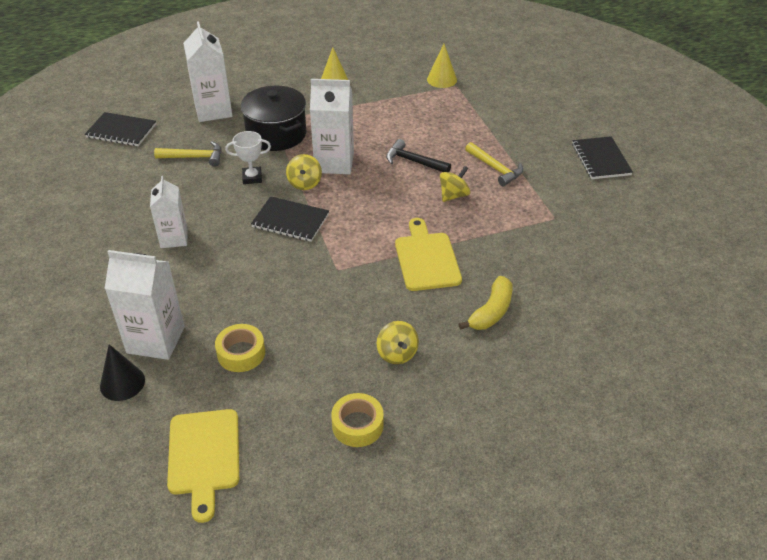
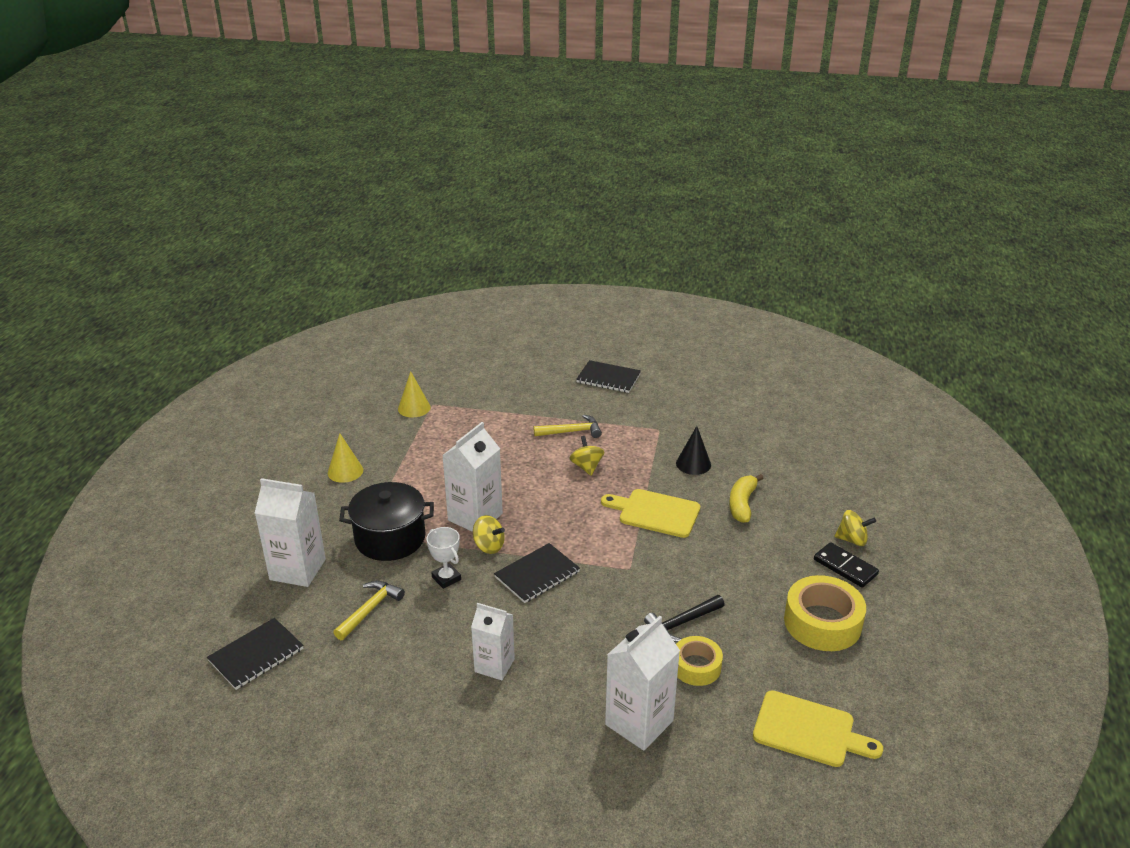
camera: 60 degrees left, 10 degrees down
black cone [100,344,145,401] -> black cone moved to [676,426,711,475]
white trophy [225,131,271,184] -> white trophy turned 60 degrees counterclockwise [427,527,461,589]
yellow tape [331,393,384,447] -> yellow tape [784,575,866,651], size x1.63
yellow spinning top [377,321,419,364] -> yellow spinning top moved to [834,510,876,546]
black hammer [386,139,451,172] -> black hammer moved to [644,595,725,642]
yellow banana [458,276,513,330] -> yellow banana turned 135 degrees counterclockwise [729,474,763,523]
none -> black domino [814,542,879,588]

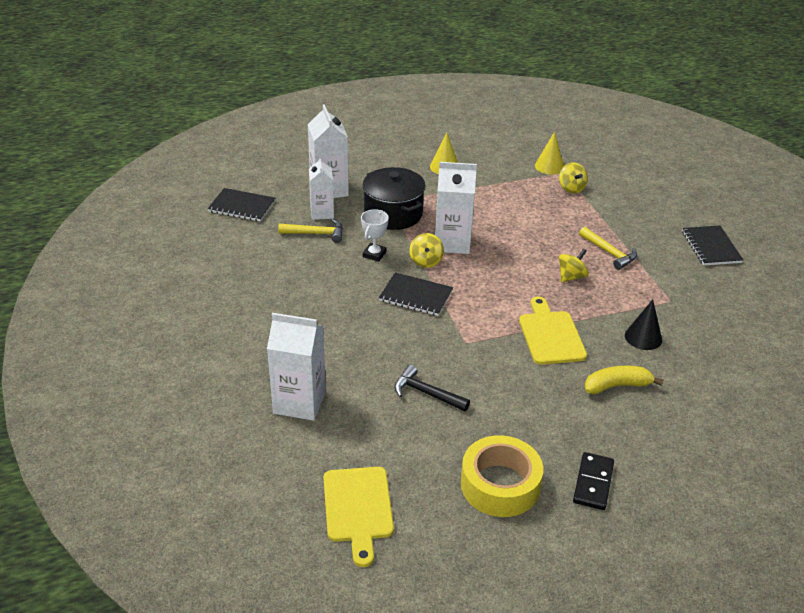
camera: 60 degrees right, 5 degrees up
white carton [471,603,515,680] -> white carton moved to [309,157,334,220]
yellow tape [676,636,723,686] -> none
yellow spinning top [834,510,876,546] -> yellow spinning top moved to [559,163,588,194]

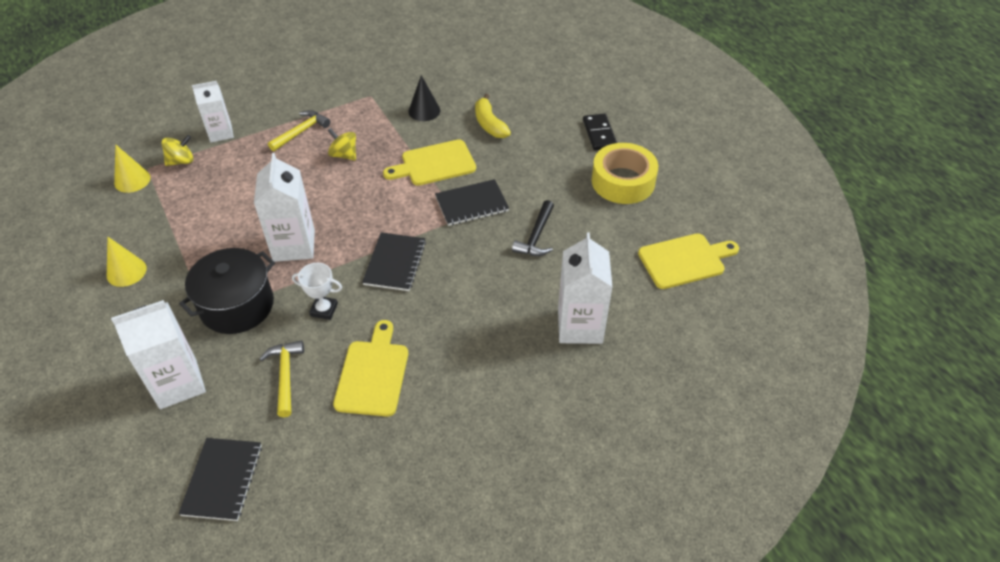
camera: 100 degrees left, 10 degrees up
white carton [309,157,334,220] -> white carton moved to [192,81,234,143]
yellow spinning top [409,233,444,268] -> none
black domino [573,452,614,510] -> black domino turned 75 degrees clockwise [583,114,617,150]
black notebook [682,226,743,266] -> black notebook moved to [435,179,509,226]
none -> yellow cutting board [333,320,408,417]

